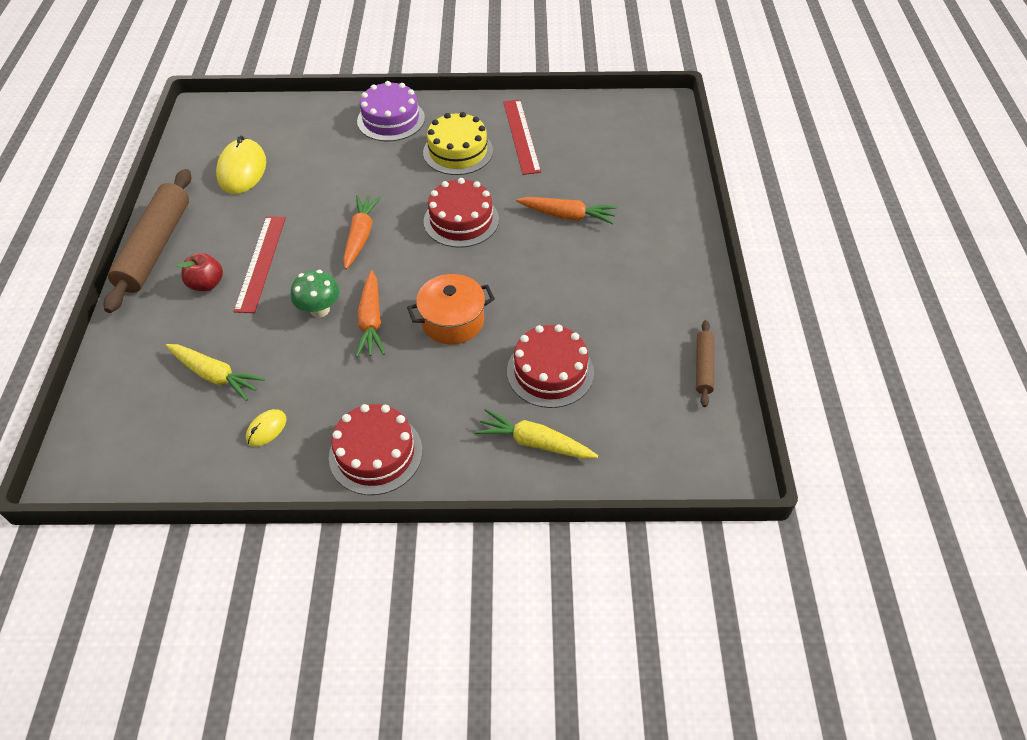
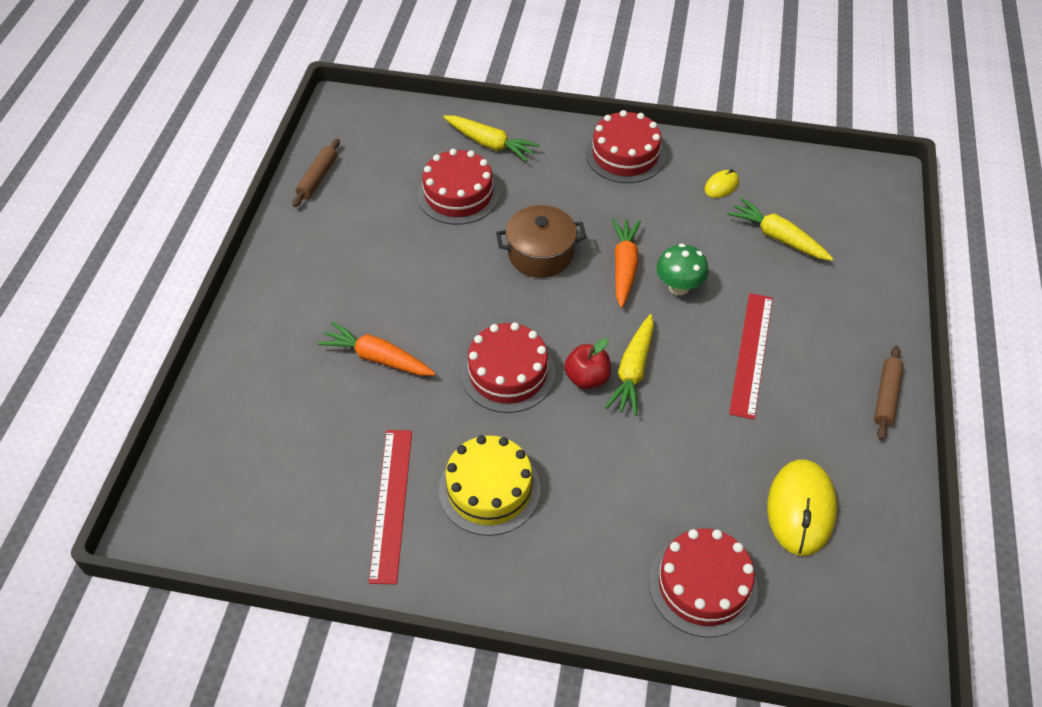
camera: 170 degrees left, 0 degrees up
brown rolling pin [104,169,191,313] -> brown rolling pin [874,346,904,440], size x0.48
red apple [177,253,223,291] -> red apple moved to [564,338,611,389]
orange carrot [343,195,381,269] -> yellow carrot [605,314,654,416]
purple cake [357,81,425,141] -> none
orange pot [407,274,495,345] -> brown pot [496,205,586,278]
none -> red cake [649,529,758,637]

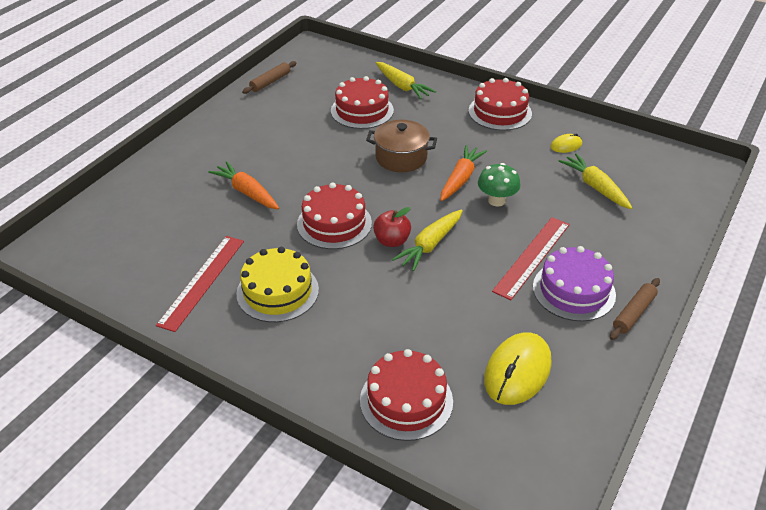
camera: 20 degrees right, 10 degrees down
none -> purple cake [533,246,616,321]

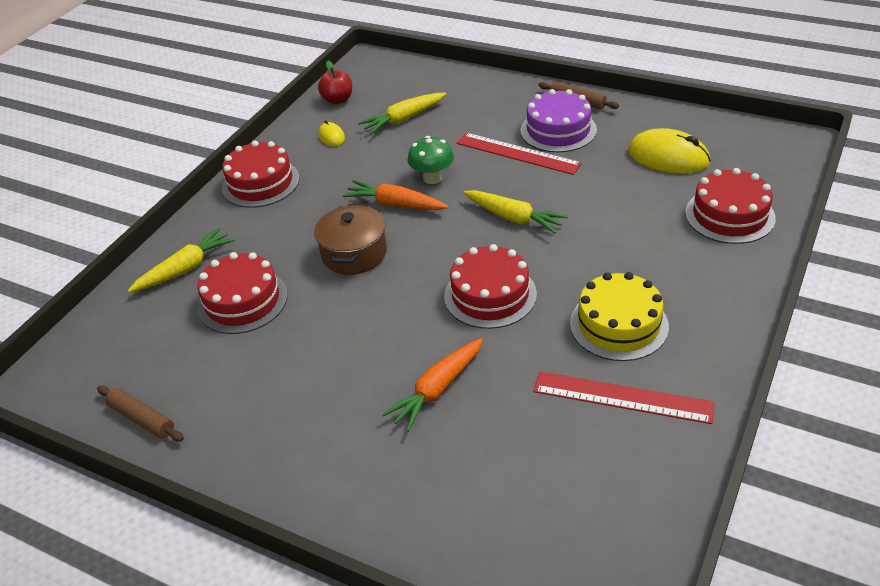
camera: 90 degrees left, 0 degrees up
red apple [373,207,411,247] -> red apple moved to [318,61,352,104]

